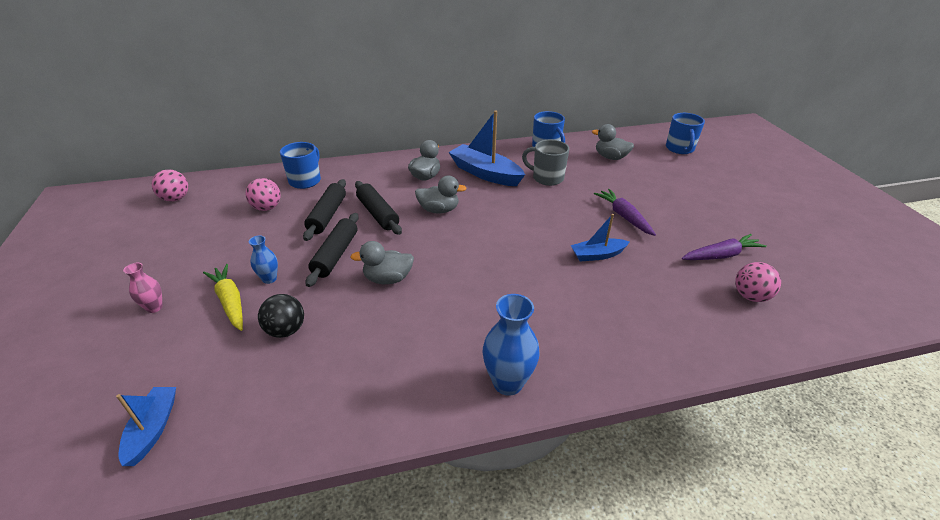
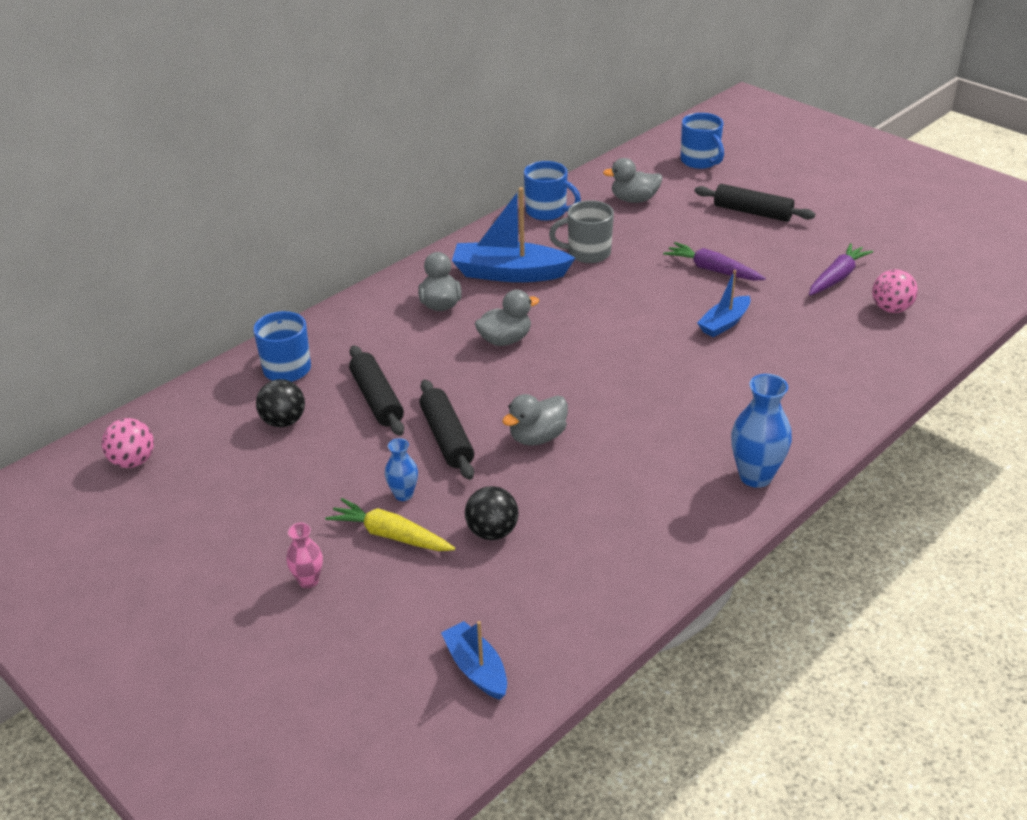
camera: 30 degrees left, 0 degrees up
pink ball [246,178,281,211] -> black ball [256,379,305,427]
black rolling pin [355,181,402,235] -> black rolling pin moved to [695,184,815,222]

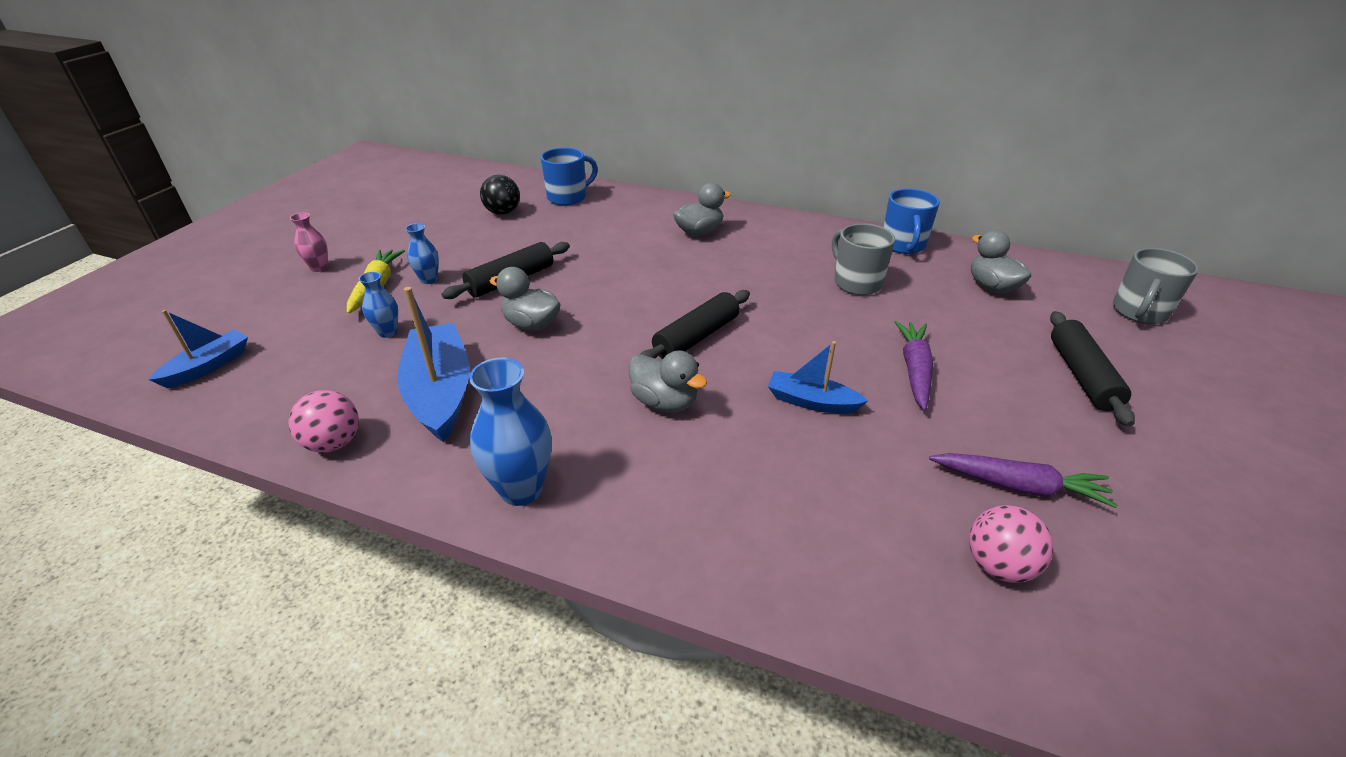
camera: 65 degrees right, 0 degrees up
pink ball [102,418,154,468] -> pink ball moved to [289,390,359,453]
black rolling pin [349,345,404,436] -> black rolling pin moved to [640,290,750,359]
blue boat [452,187,575,282] -> blue boat moved to [397,287,470,442]
black ball [465,486,519,540] -> blue vase [359,272,398,338]
grey duck [475,290,539,346] -> grey duck moved to [629,350,707,412]
blue mug [681,113,724,169] -> grey mug [1113,248,1199,324]

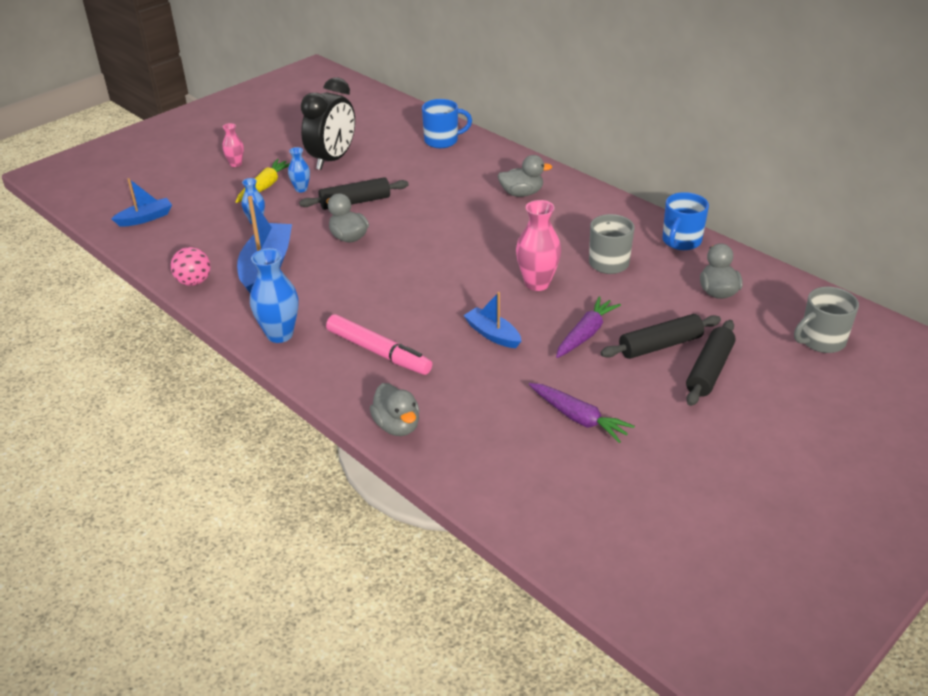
camera: 25 degrees right, 0 degrees up
black ball [480,175,520,215] -> none
grey duck [629,350,707,412] -> grey duck moved to [369,383,420,436]
black rolling pin [640,290,750,359] -> black rolling pin moved to [601,314,721,359]
pink ball [969,505,1053,583] -> none
none -> black clock [301,77,355,170]
none -> pink marker [326,314,432,375]
none -> pink vase [516,200,561,291]

